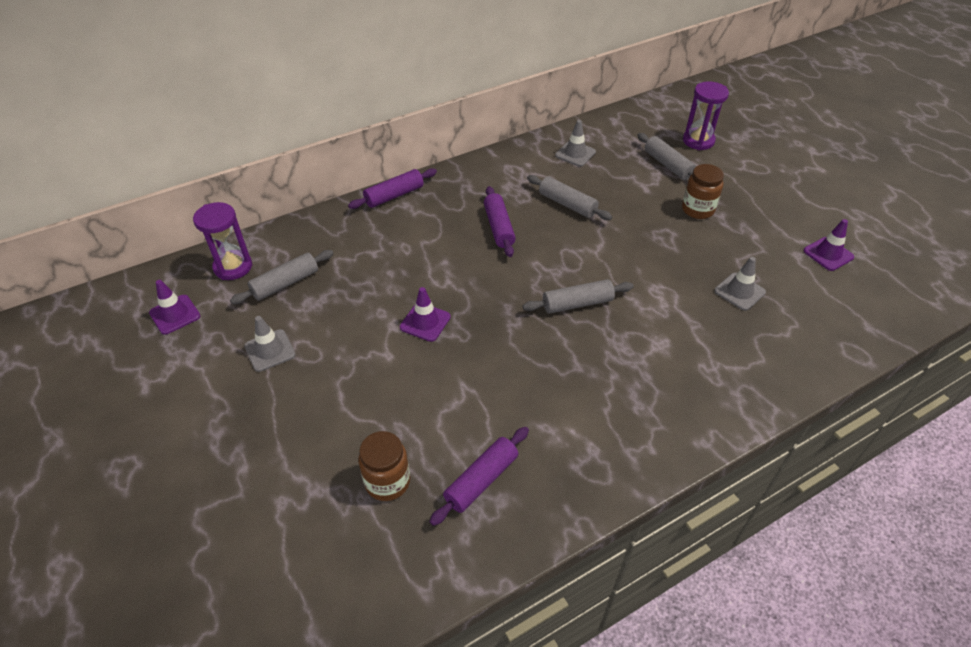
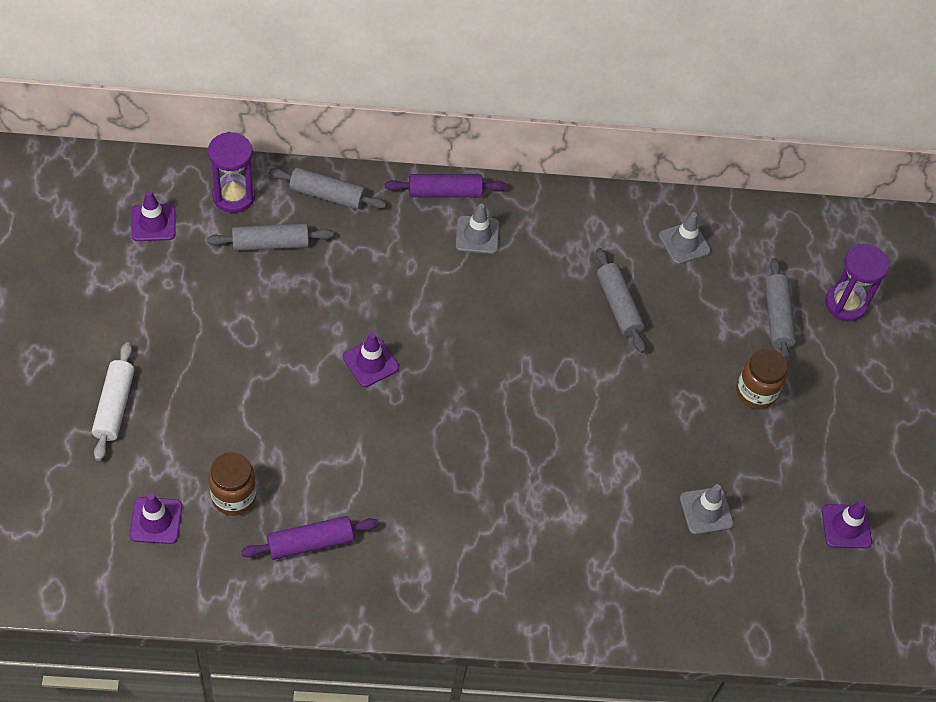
camera: 25 degrees right, 10 degrees up
grey traffic cone [244,316,295,372] -> grey traffic cone moved to [456,204,499,254]
purple rolling pin [484,186,516,257] -> none
grey rolling pin [523,279,634,314] -> grey rolling pin moved to [269,167,386,209]
none -> white rolling pin [92,342,135,461]
none -> purple traffic cone [129,493,182,544]

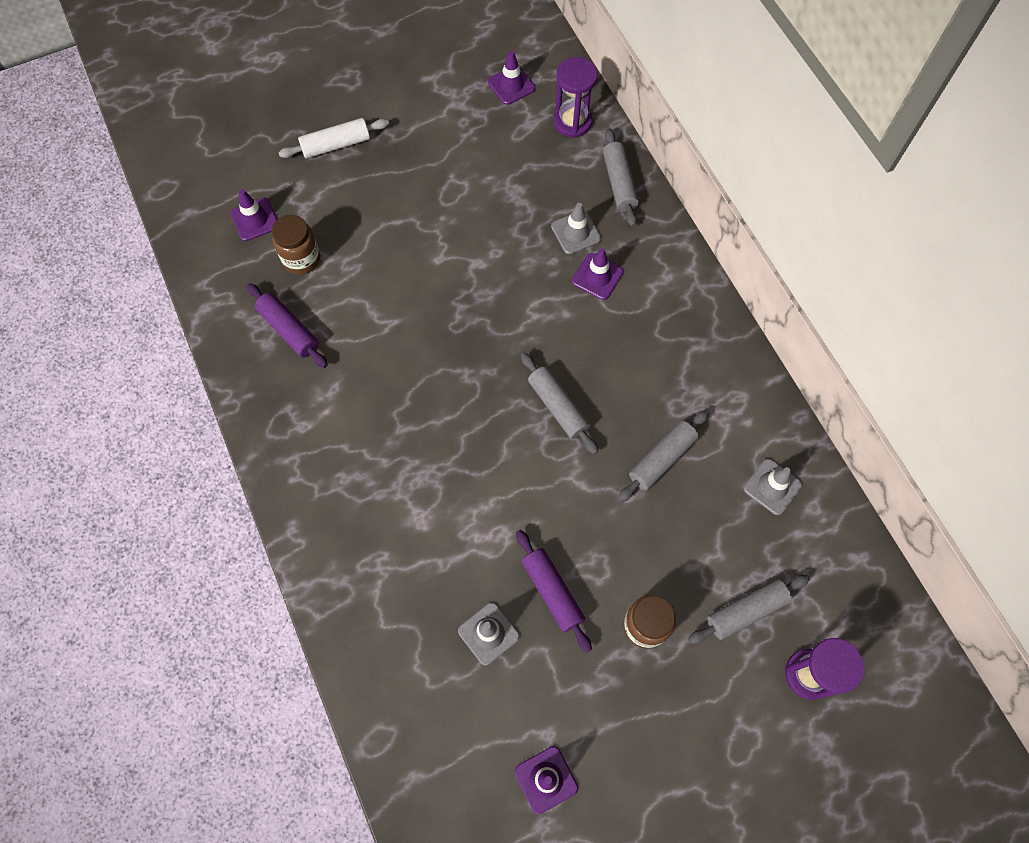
camera: 70 degrees right, 10 degrees up
grey rolling pin [207,223,333,251] -> grey rolling pin moved to [521,352,598,454]
purple traffic cone [343,333,399,387] -> purple traffic cone moved to [572,248,624,300]
purple rolling pin [385,174,506,198] -> purple rolling pin moved to [516,530,592,653]
grey traffic cone [456,204,499,254] -> grey traffic cone moved to [551,203,601,255]

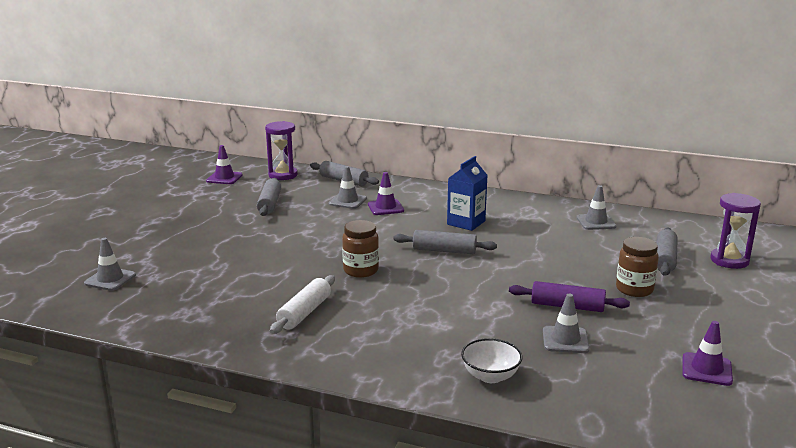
camera: 45 degrees left, 45 degrees down
purple traffic cone [230,189,277,241] -> grey traffic cone [84,238,136,291]
purple rolling pin [247,283,328,368] -> none
brown jar [272,215,320,274] -> brown jar moved to [342,220,379,278]
white rolling pin [278,118,389,159] -> white rolling pin moved to [270,275,335,334]
grey rolling pin [618,410,709,502] -> grey rolling pin moved to [257,178,281,216]
none -> blue carton [447,156,488,231]
none -> white bowl [461,338,522,383]

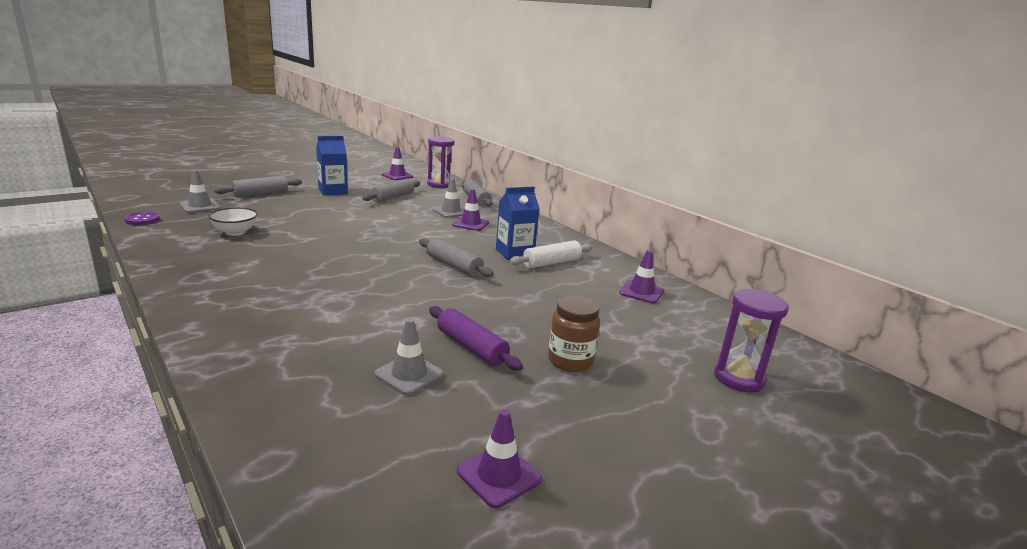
camera: 30 degrees right, 0 degrees up
white rolling pin [270,275,335,334] -> white rolling pin moved to [509,240,593,268]
brown jar [342,220,379,278] -> none
white bowl [461,338,522,383] -> white bowl moved to [209,207,258,236]
grey traffic cone [576,185,616,230] -> purple traffic cone [619,250,664,304]
grey rolling pin [656,228,678,276] -> grey rolling pin moved to [214,176,302,197]
none -> purple button [124,212,160,225]
none -> blue carton [316,136,348,196]

